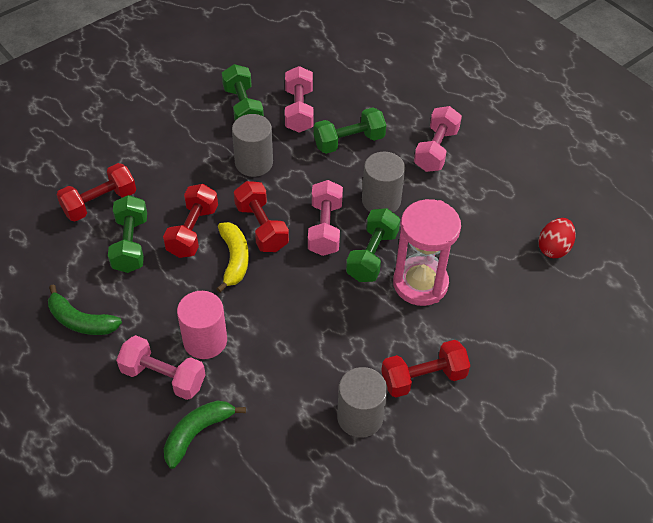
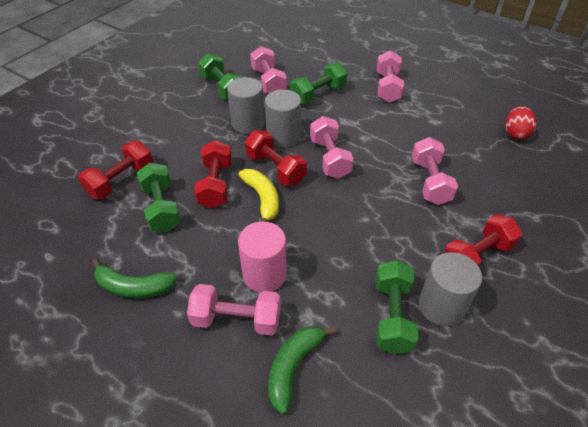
camera: 15 degrees left, 5 degrees down
green dumbbell [346,208,400,282] -> green dumbbell moved to [376,260,419,354]
grey cylinder [362,152,405,213] -> grey cylinder moved to [265,89,301,148]
pink hourglass [393,199,461,306] -> pink dumbbell [412,137,458,205]

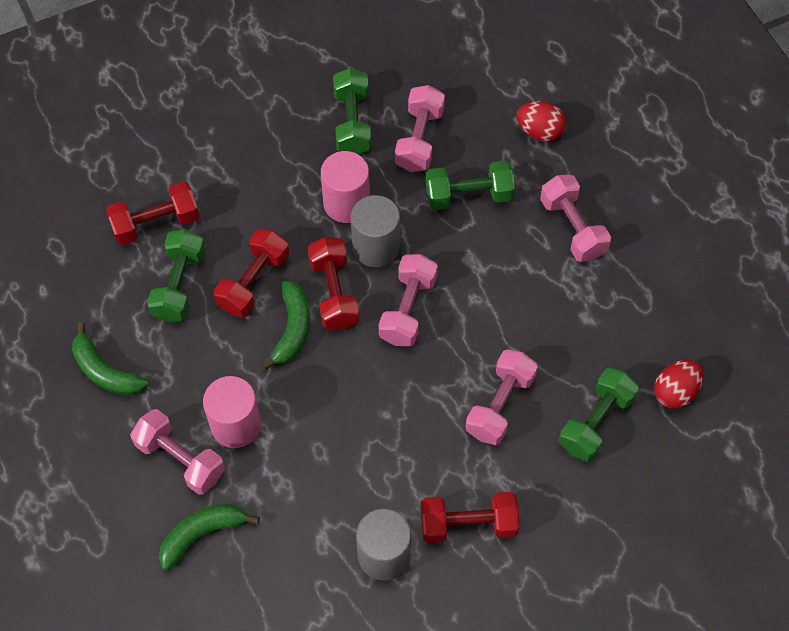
camera: 30 degrees right, 15 degrees up
grey cylinder [227,77,265,134] -> pink cylinder [321,151,370,223]
yellow banana [238,169,279,222] -> green banana [262,281,310,370]
green dumbbell [376,260,419,354] -> green dumbbell moved to [559,367,639,461]
pink dumbbell [377,51,404,103] -> pink dumbbell turned 60 degrees counterclockwise [540,175,611,262]
none -> red egg [516,101,566,141]

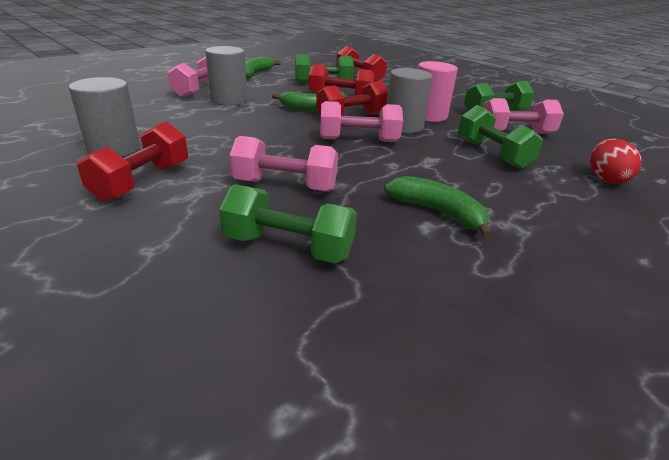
camera: 70 degrees right, 30 degrees down
green banana [159,504,260,571] -> green banana moved to [384,176,493,239]
pink cylinder [203,376,261,448] -> grey cylinder [205,46,247,105]
red dumbbell [421,492,520,543] -> red dumbbell turned 45 degrees clockwise [77,122,188,202]
pink dumbbell [540,175,611,262] -> none
red egg [654,360,703,409] -> none

